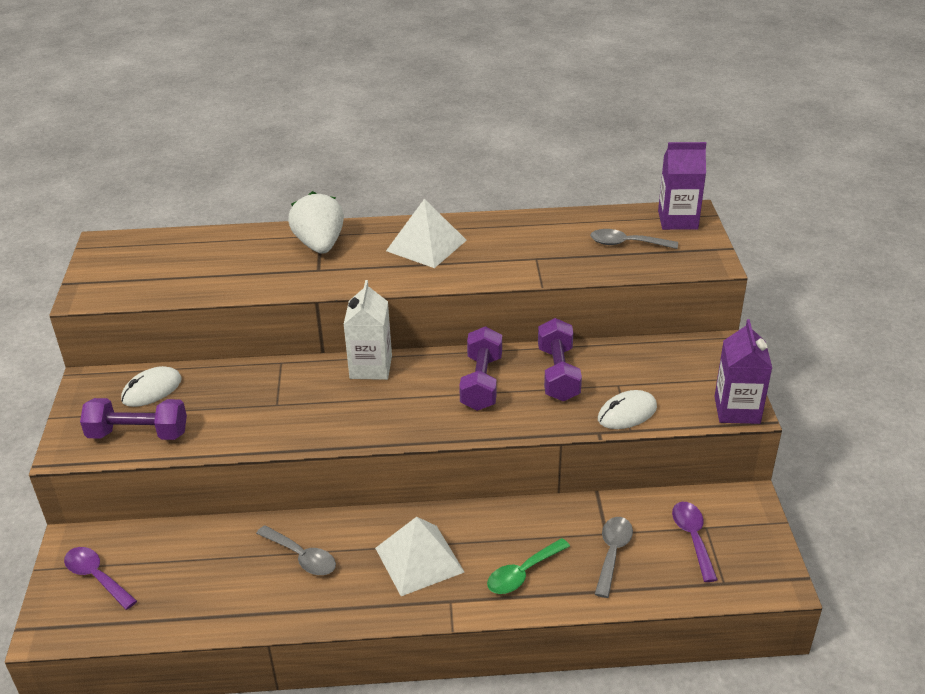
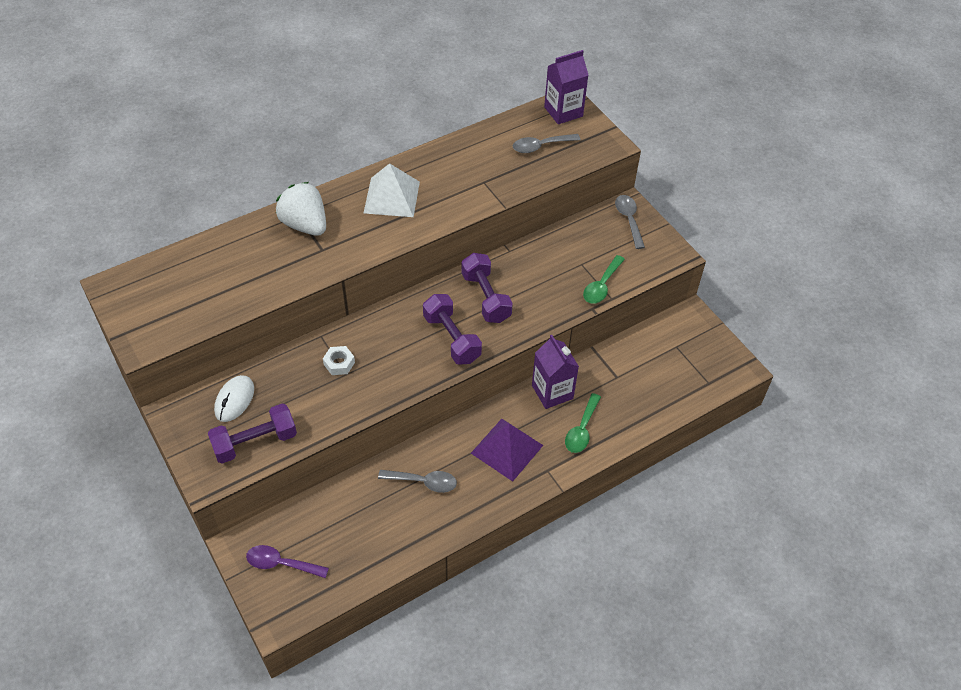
camera: 30 degrees left, 15 degrees up
white carton [343,280,392,380] -> none
white pyramid [375,517,464,596] -> purple pyramid [471,419,543,482]
purple dumbbell [538,318,582,401] -> purple dumbbell moved to [423,294,482,365]
grey spoon [595,517,633,598] -> grey spoon moved to [615,195,645,249]
white mouse [598,390,657,429] -> green spoon [583,255,625,304]
purple spoon [672,502,718,582] -> none
purple carton [715,319,772,424] -> purple carton moved to [532,335,579,409]
none -> white nut [323,346,355,375]

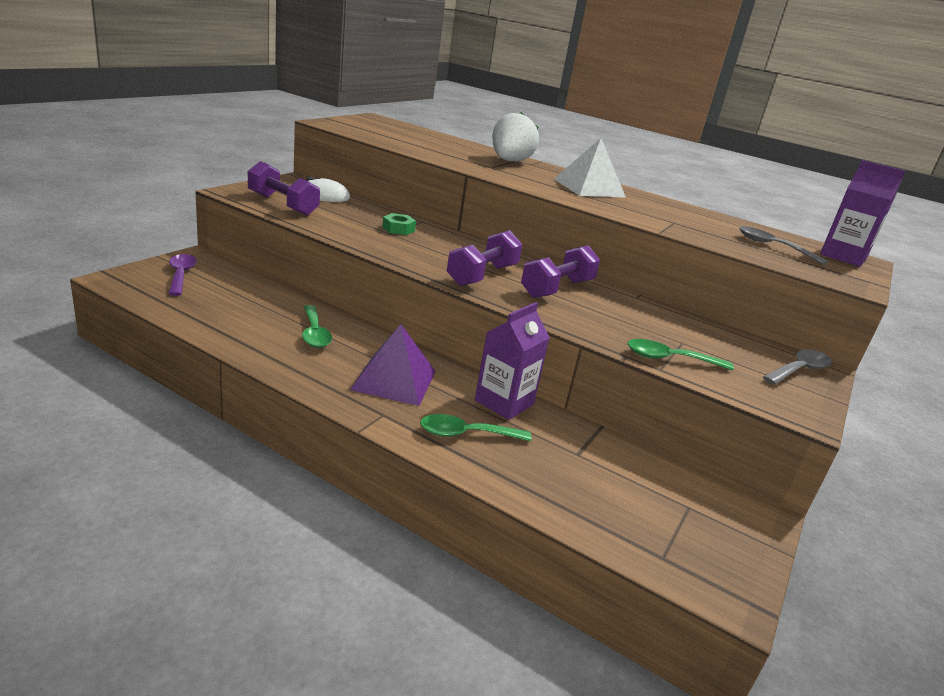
camera: 60 degrees right, 25 degrees down
white nut [323,346,355,375] -> green nut [382,213,416,235]
grey spoon [378,470,457,493] -> green spoon [302,305,332,348]

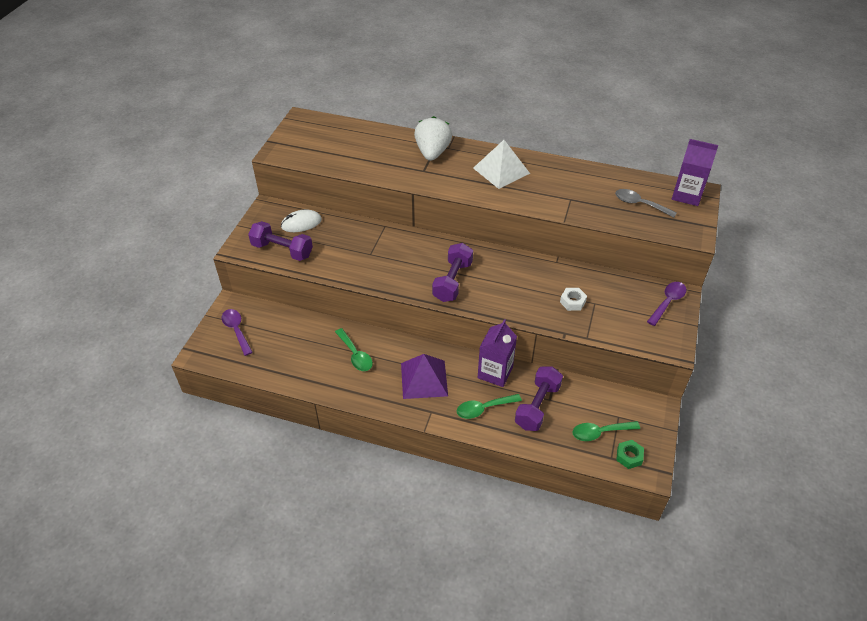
camera: 10 degrees left, 20 degrees up
green nut [382,213,416,235] -> green nut moved to [616,440,644,469]
purple dumbbell [521,245,600,298] -> purple dumbbell moved to [515,366,563,431]
green spoon [627,339,734,370] -> green spoon moved to [572,421,640,441]
grey spoon [763,349,832,385] -> purple spoon [647,282,687,326]
none -> white nut [560,288,587,311]

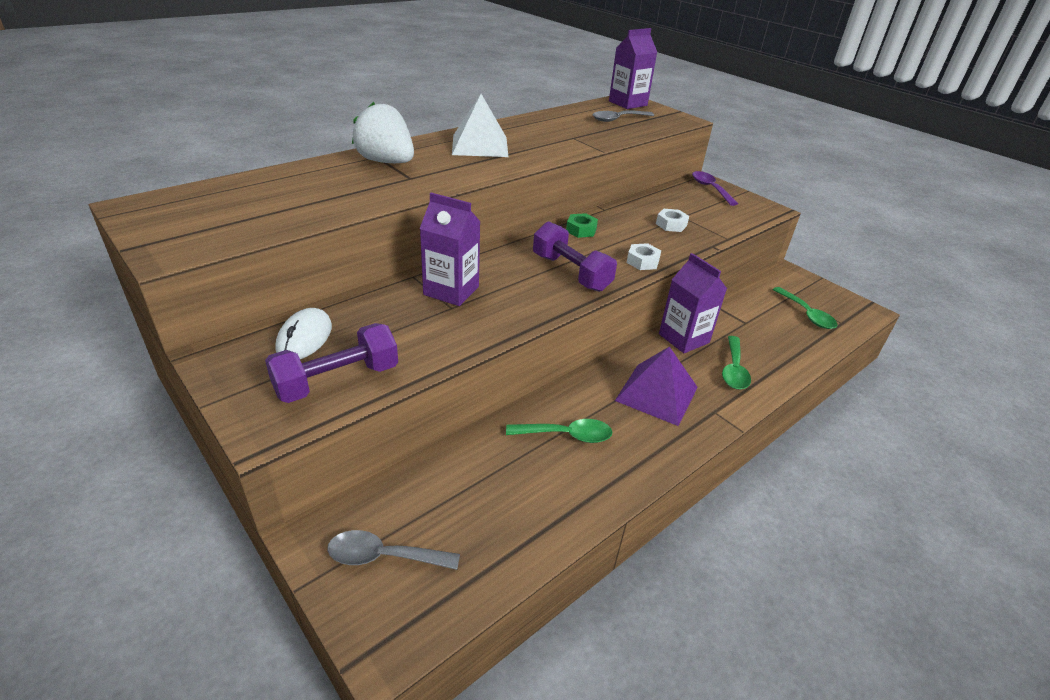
camera: 60 degrees left, 10 degrees down
purple spoon [222,309,253,356] -> grey spoon [327,530,460,570]
purple dumbbell [515,366,563,431] -> none
green spoon [572,421,640,441] -> green spoon turned 45 degrees counterclockwise [772,287,838,329]
green nut [616,440,644,469] -> green nut moved to [566,213,598,238]
none -> purple carton [420,193,481,306]
none -> white nut [627,243,661,270]

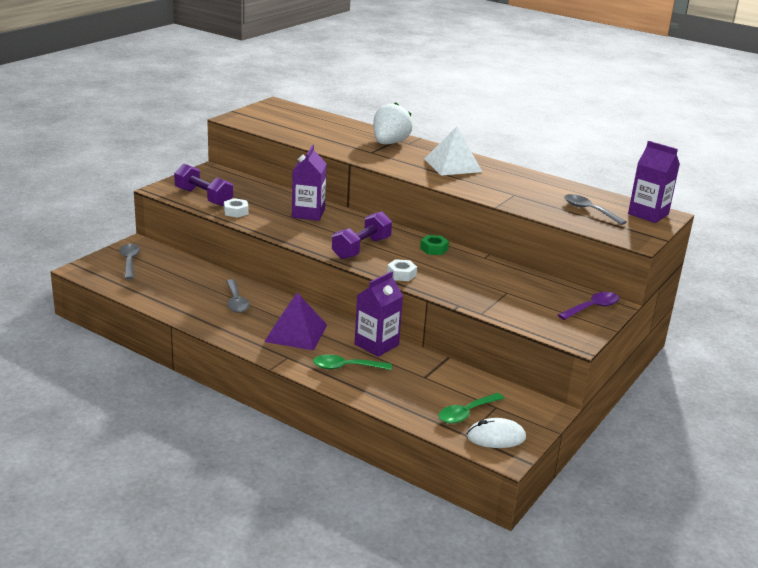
camera: 75 degrees right, 10 degrees down
white mouse [275,308,332,359] -> white mouse moved to [467,418,526,448]
green spoon [506,419,612,443] -> grey spoon [226,279,250,313]
white nut [656,209,689,232] -> white nut moved to [224,198,249,218]

